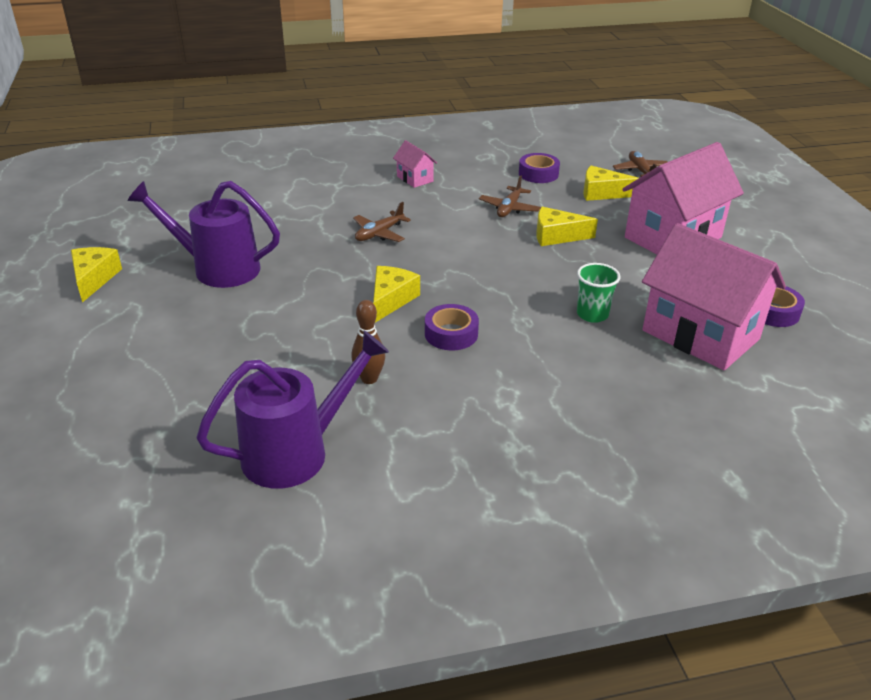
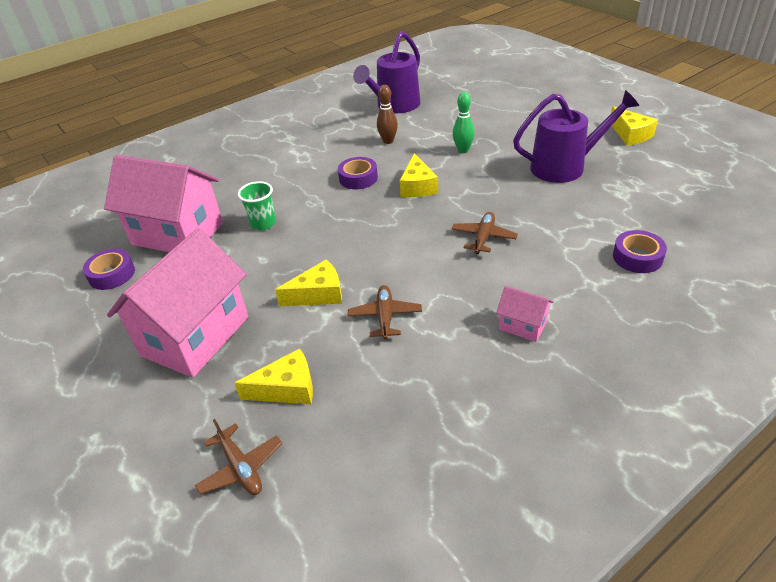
camera: 160 degrees right, 5 degrees up
purple tape [519,153,560,183] -> purple tape moved to [613,230,667,273]
none -> green bowling pin [453,92,475,153]

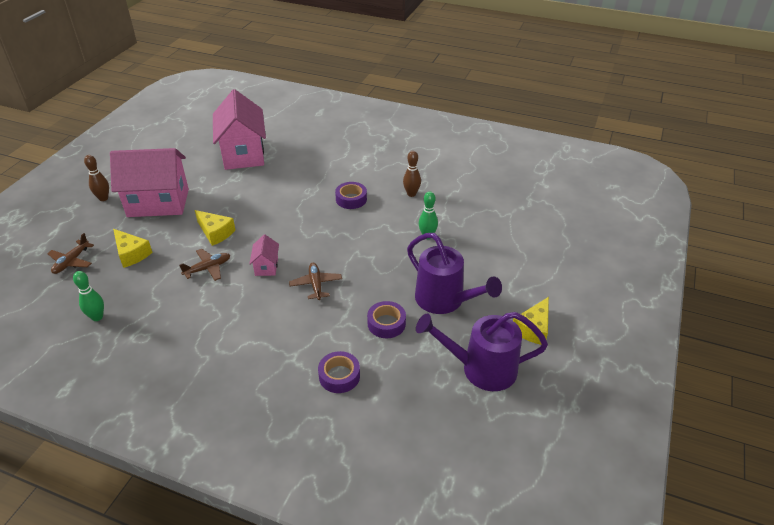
camera: 55 degrees right, 0 degrees up
purple tape [83,249,135,290] -> purple tape moved to [367,301,406,338]
green cup [238,181,276,230] -> none
purple watering can [353,31,420,113] -> purple watering can moved to [416,312,548,391]
yellow cheese [400,153,438,197] -> none
brown plane [451,212,518,254] -> brown plane turned 90 degrees counterclockwise [289,263,342,300]
pink house [496,286,553,342] -> pink house moved to [249,235,279,276]
none -> green bowling pin [73,271,104,321]
none -> brown bowling pin [84,155,109,201]

